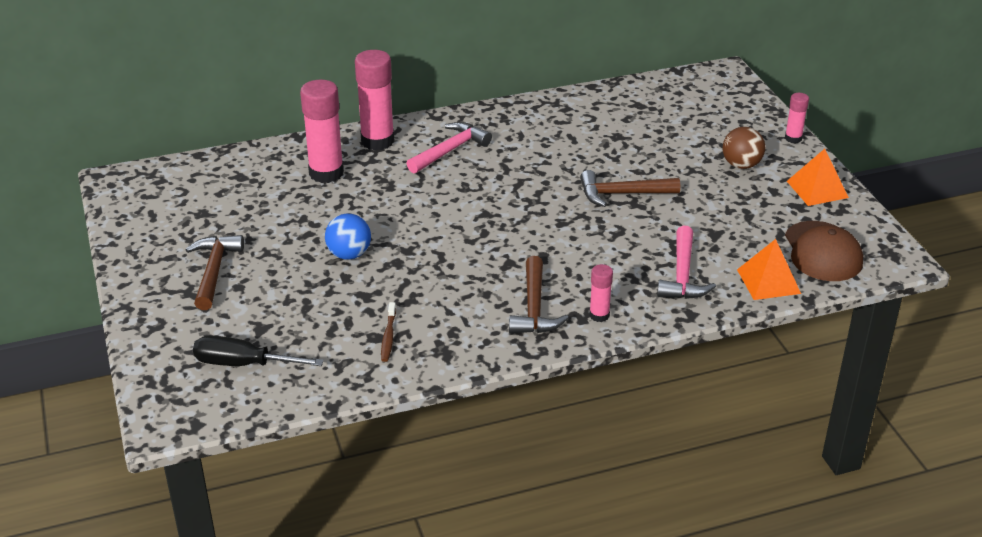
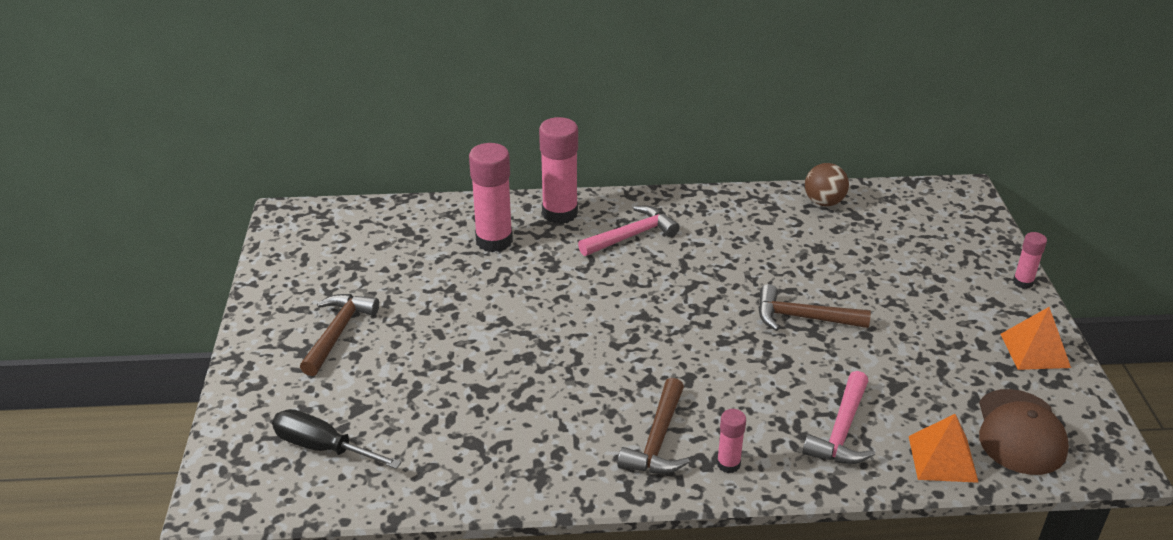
camera: 15 degrees right, 0 degrees up
blue ball [325,214,371,260] -> none
brown toothbrush [381,302,396,362] -> none
brown ball [723,127,765,169] -> brown ball moved to [805,163,849,206]

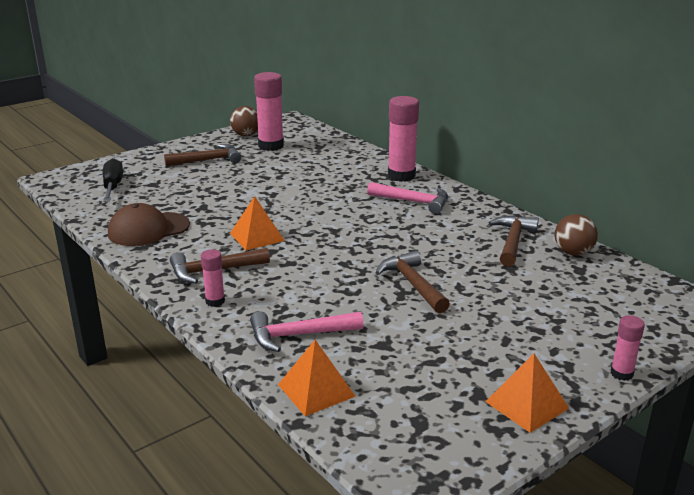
camera: 55 degrees right, 10 degrees down
pink glue stick [469,143,513,252] -> pink glue stick moved to [254,72,284,151]
brown cap [979,389,1069,475] -> brown cap moved to [108,203,190,246]
none -> brown ball [230,106,258,136]
none -> orange pyramid [230,196,285,250]
none -> brown hammer [489,215,539,267]

